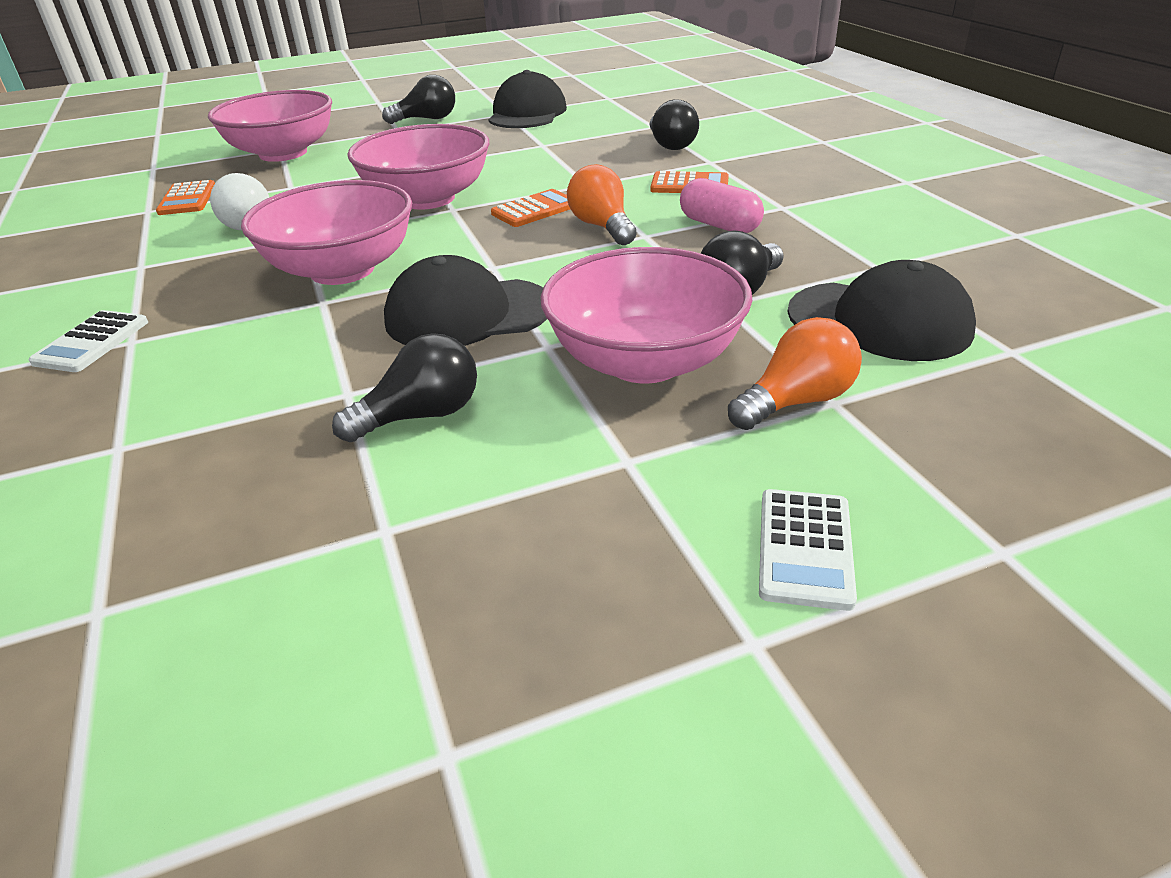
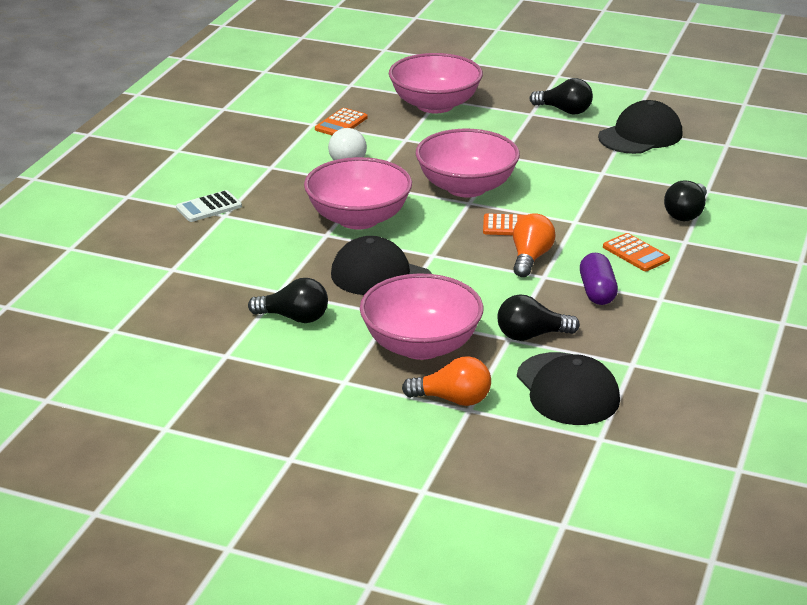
camera: 40 degrees right, 5 degrees down
pink capsule [680,178,764,233] -> purple capsule [580,253,618,305]
white calculator [759,489,857,611] -> none

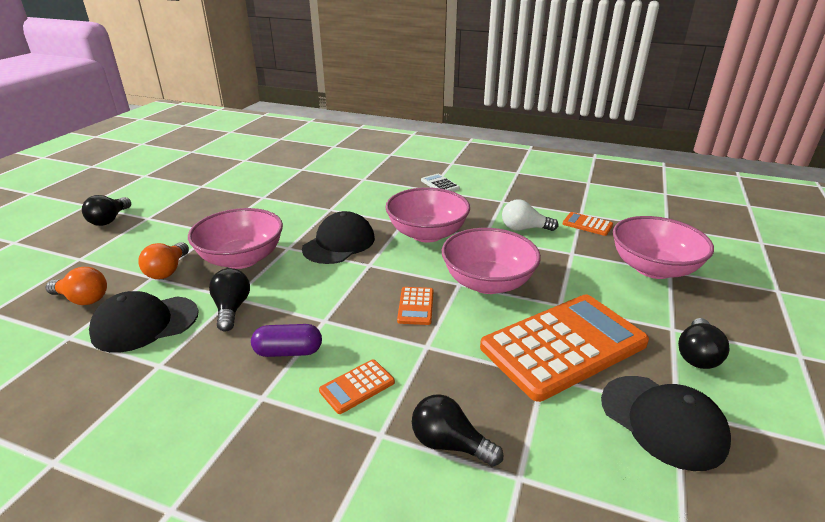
camera: 90 degrees right, 0 degrees up
black light bulb [248,278,328,323] -> black light bulb moved to [82,195,131,226]
orange light bulb [513,213,556,277] -> orange light bulb moved to [46,267,107,305]
none -> orange calculator [480,295,649,402]

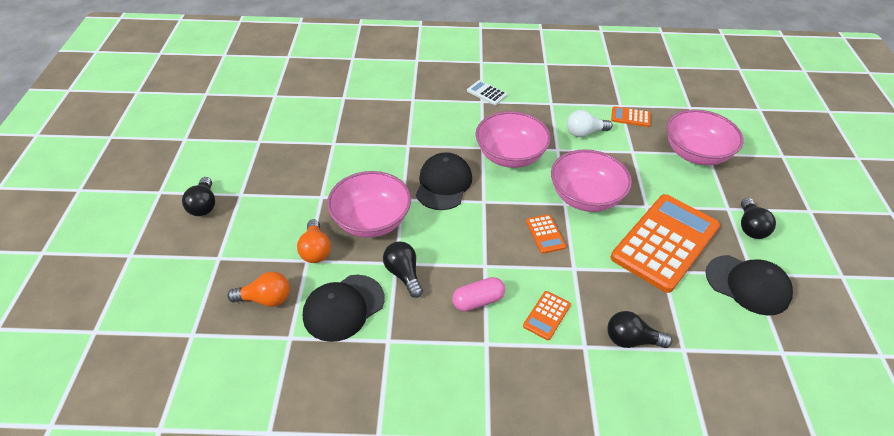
camera: 20 degrees left, 15 degrees up
purple capsule [251,324,322,357] -> pink capsule [452,277,505,312]

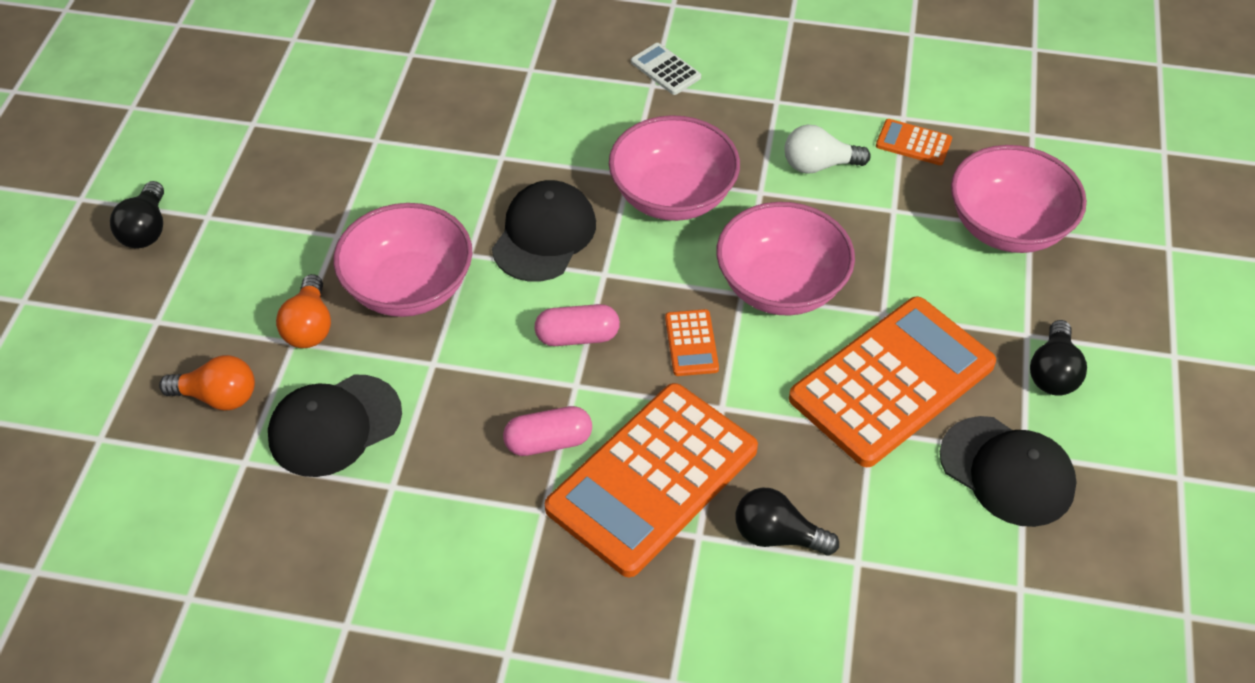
camera: 10 degrees right, 5 degrees up
black light bulb [383,241,423,298] -> none
orange calculator [523,291,571,340] -> orange calculator [545,383,758,577], size x2.44
none -> pink capsule [534,304,620,346]

